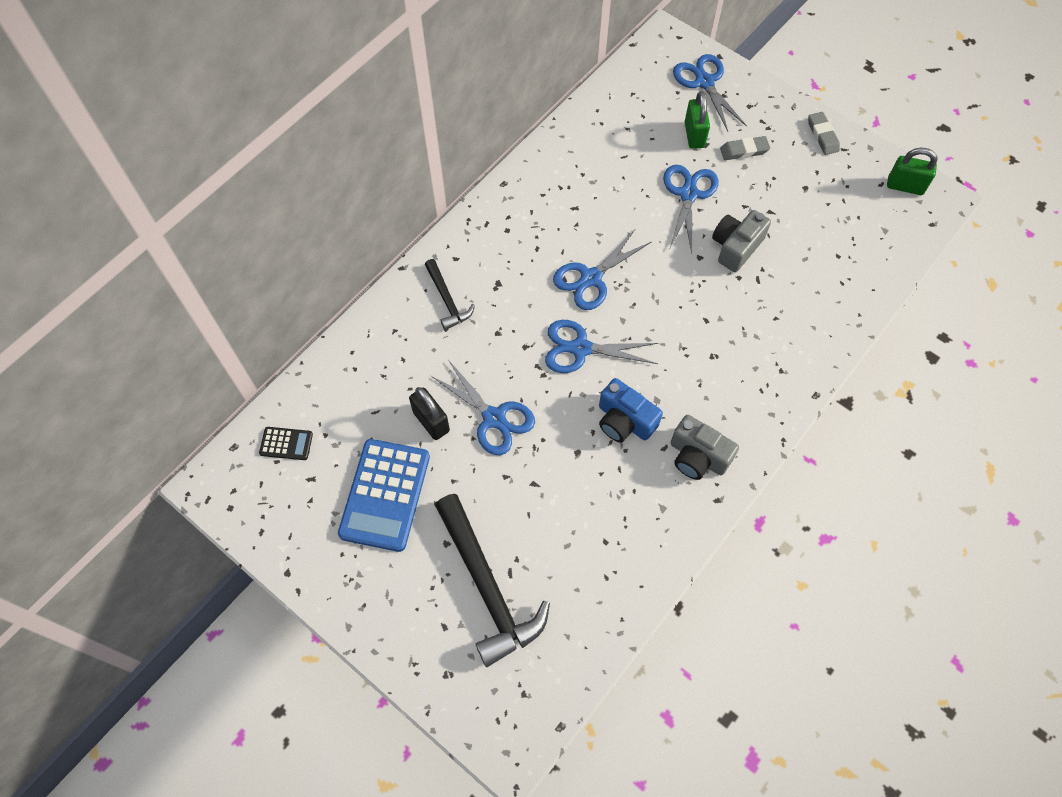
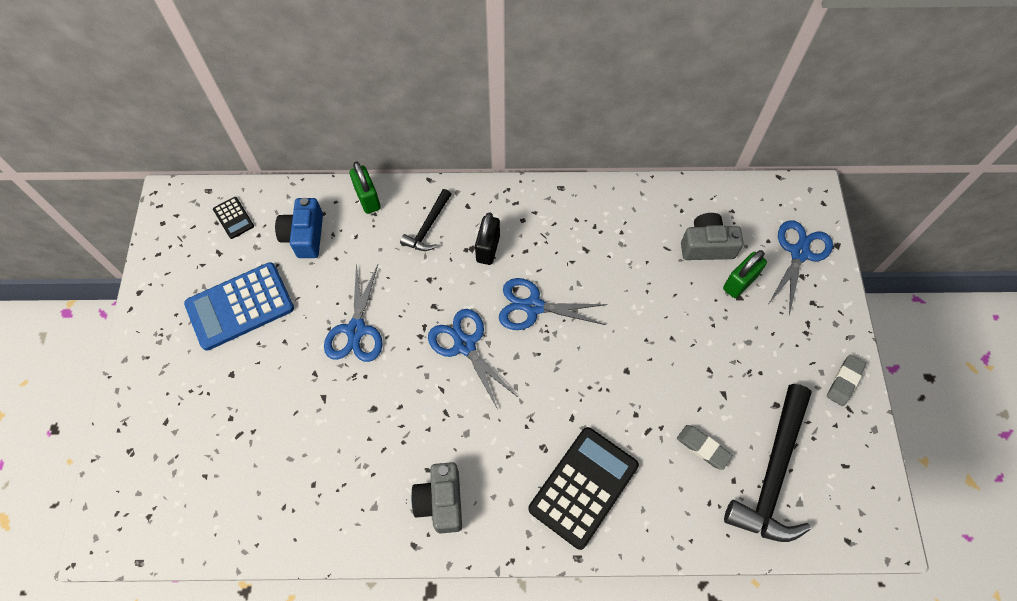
camera: 50 degrees right, 0 degrees up
black padlock [409,387,450,440] -> black padlock moved to [475,212,500,265]
black hammer [435,494,550,667] -> black hammer moved to [724,384,812,542]
blue camera [599,378,663,443] -> blue camera moved to [275,198,323,258]
blue scissors [663,165,719,254] -> none
grey camera [712,210,771,272] -> grey camera moved to [681,213,743,260]
grey eraser [720,136,770,160] -> grey eraser moved to [677,425,733,470]
green padlock [887,148,938,195] -> green padlock moved to [349,161,381,214]
none -> black calculator [528,427,639,550]

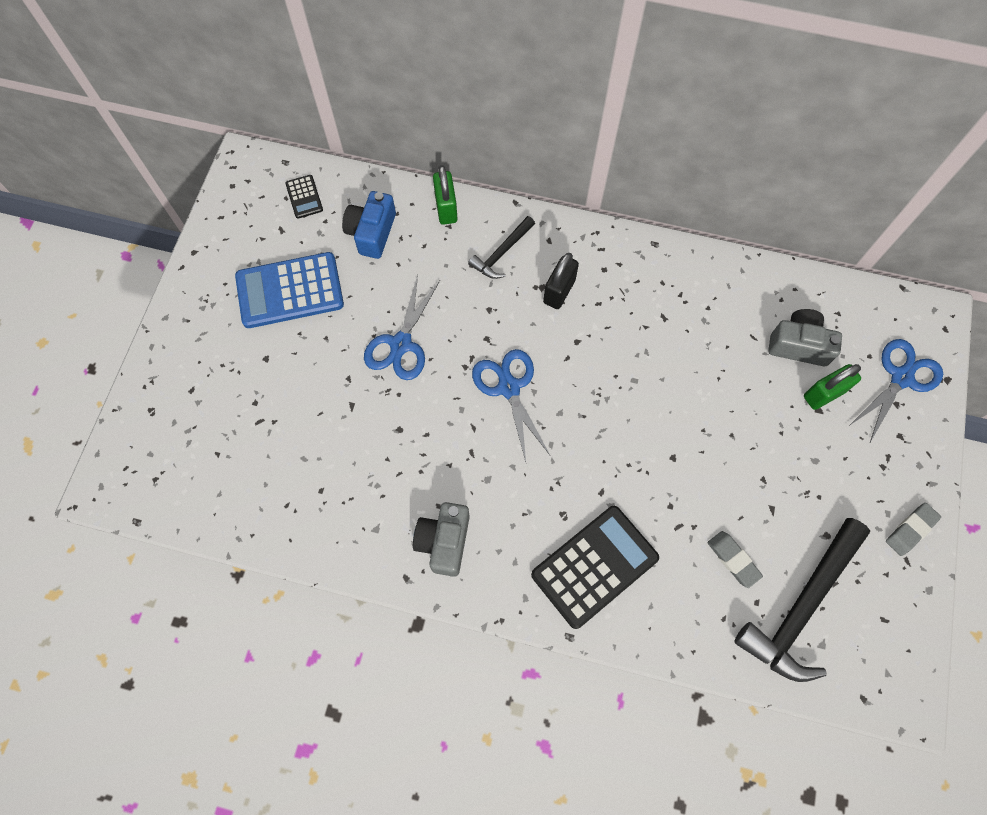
camera: 15 degrees right, 5 degrees up
blue scissors [499,278,608,330] -> none

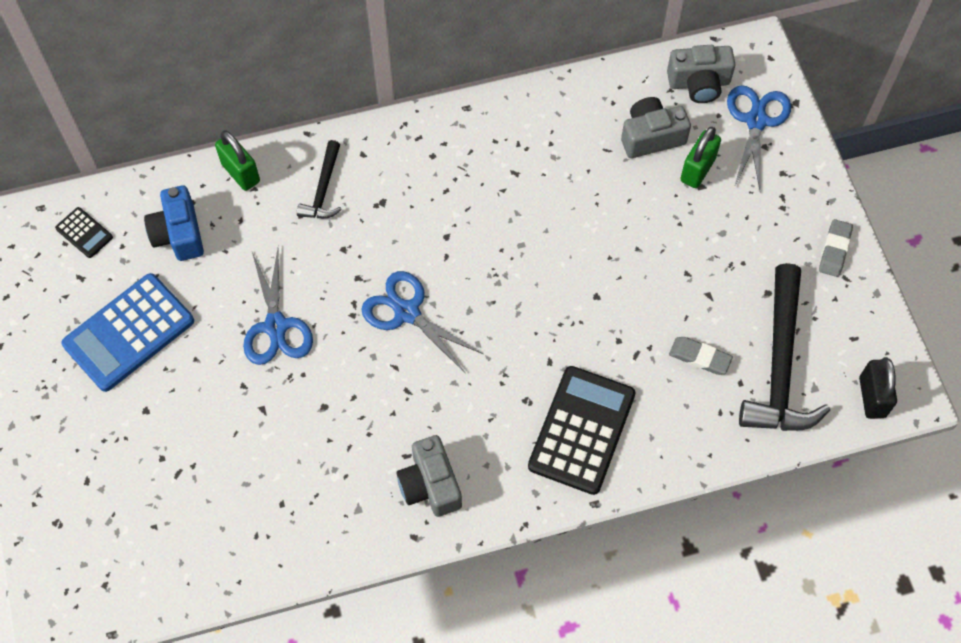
camera: 30 degrees left, 5 degrees down
black padlock [543,253,579,309] -> black padlock moved to [859,357,897,419]
none -> grey camera [667,45,736,103]

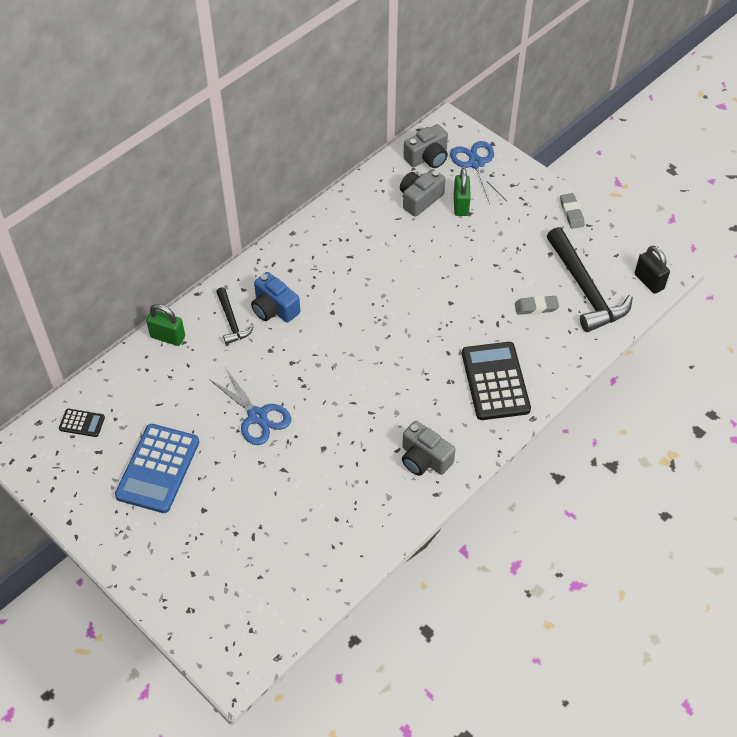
camera: 30 degrees left, 10 degrees down
blue camera [144,185,204,261] -> blue camera moved to [251,272,300,322]
blue scissors [362,271,483,373] -> none

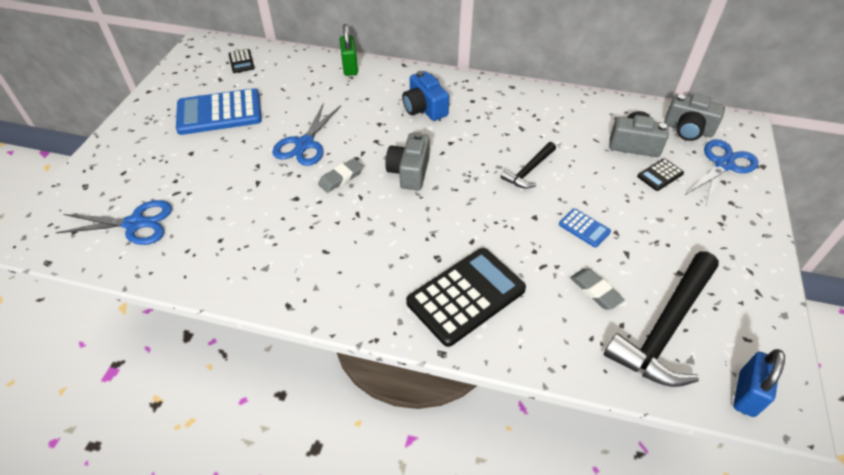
camera: 60 degrees right, 5 degrees down
black hammer [216,287,254,345] -> black hammer moved to [501,142,556,188]
blue camera [251,272,300,322] -> blue camera turned 45 degrees counterclockwise [402,71,449,121]
grey camera [402,421,455,476] -> grey camera moved to [386,132,430,190]
green padlock [454,168,471,216] -> black calculator [637,158,684,191]
grey eraser [560,193,584,229] -> grey eraser moved to [318,158,363,193]
black padlock [635,245,670,294] -> blue padlock [733,349,785,417]
none -> blue scissors [55,200,172,245]
none -> blue calculator [559,208,611,248]

